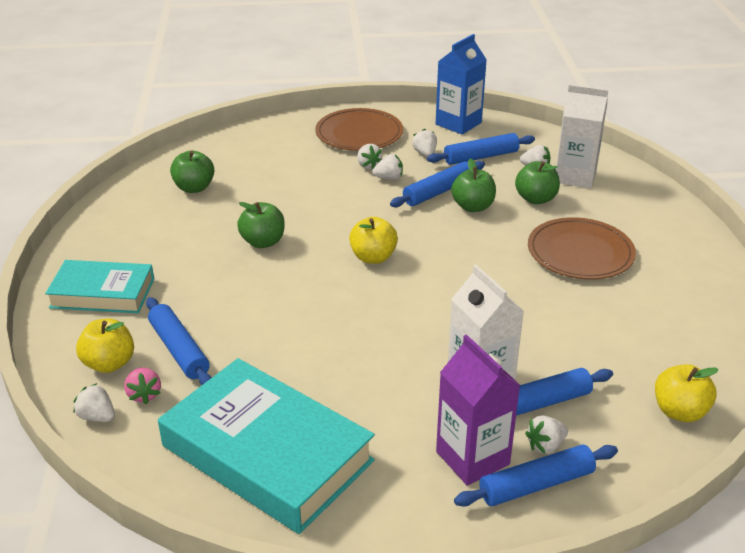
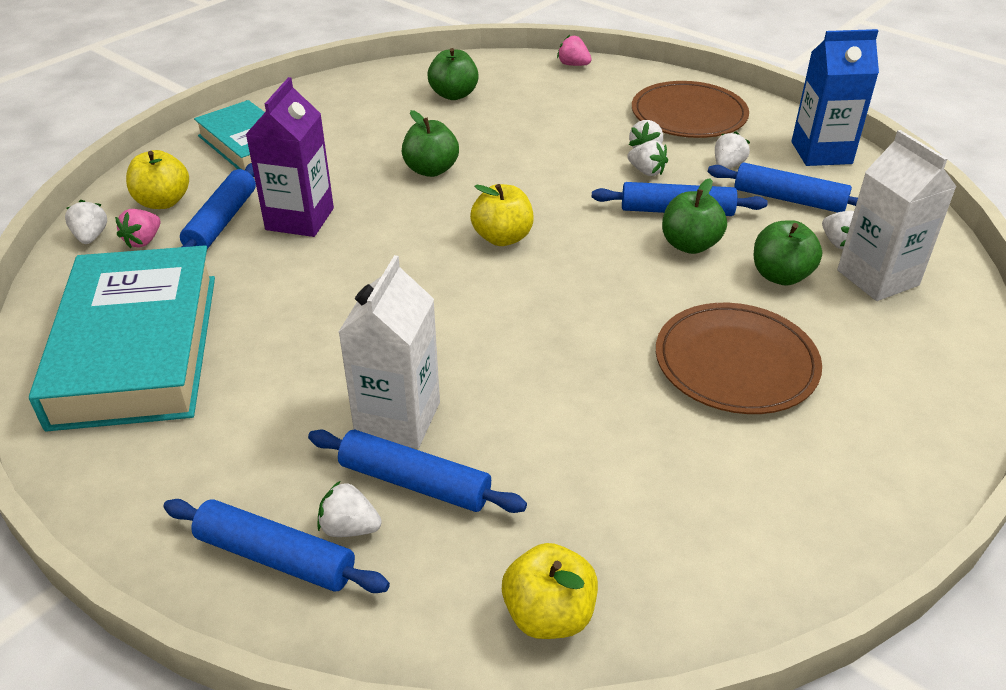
camera: 45 degrees right, 5 degrees up
purple carton [436,334,520,486] -> purple carton moved to [245,77,334,237]
none -> pink strawberry [557,35,592,66]

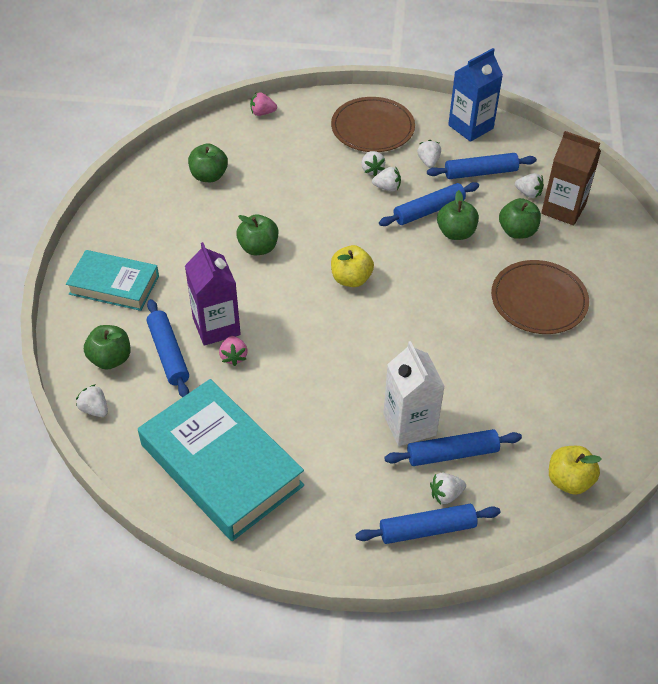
camera: 35 degrees left, 10 degrees up
pink strawberry [115,209,161,249] -> pink strawberry moved to [219,336,248,366]
yellow apple [126,150,189,209] -> green apple [84,325,131,370]
white carton [837,130,957,301] -> brown carton [541,131,601,225]

